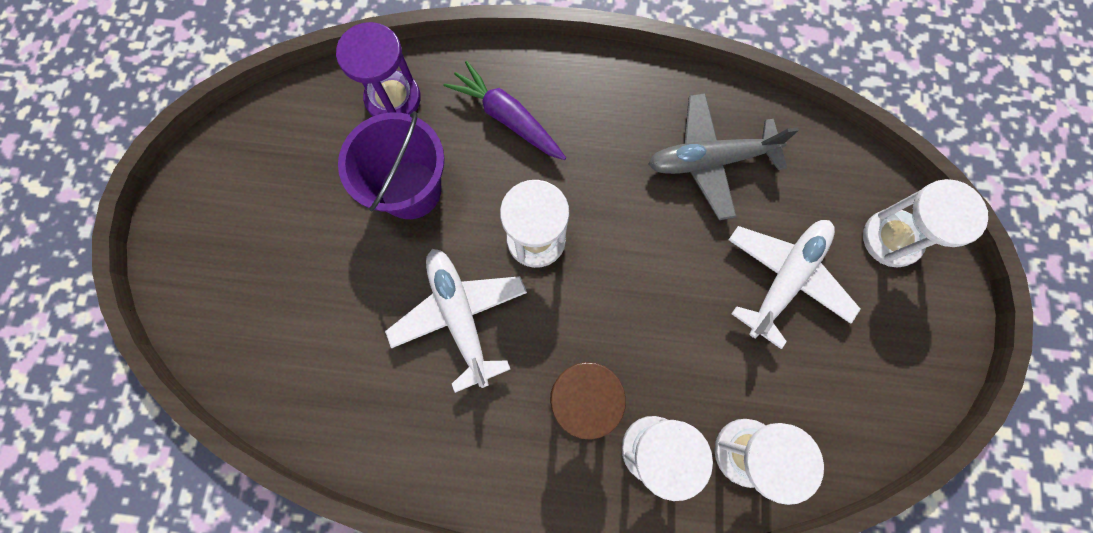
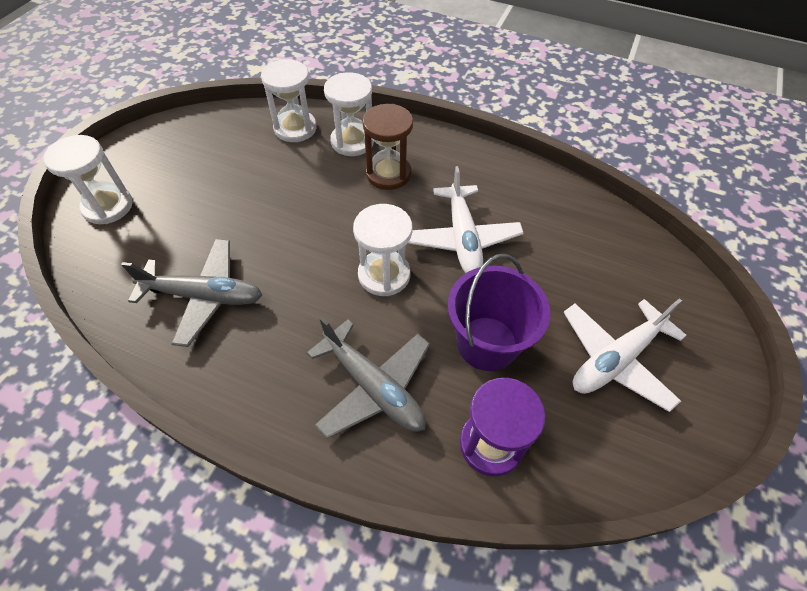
camera: 165 degrees left, 20 degrees down
purple carrot [443,61,566,160] -> grey plane [307,317,430,439]
white plane [728,220,861,349] -> white plane moved to [563,298,687,412]

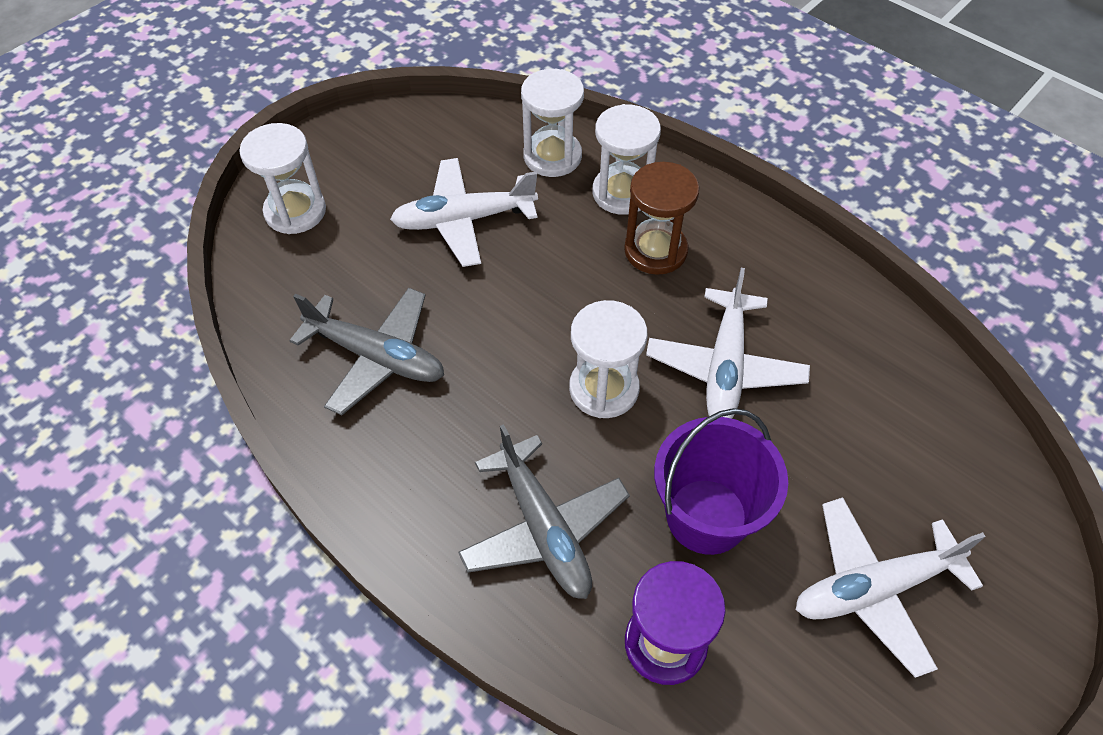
camera: 20 degrees right, 0 degrees up
none -> white plane [390,158,538,267]

